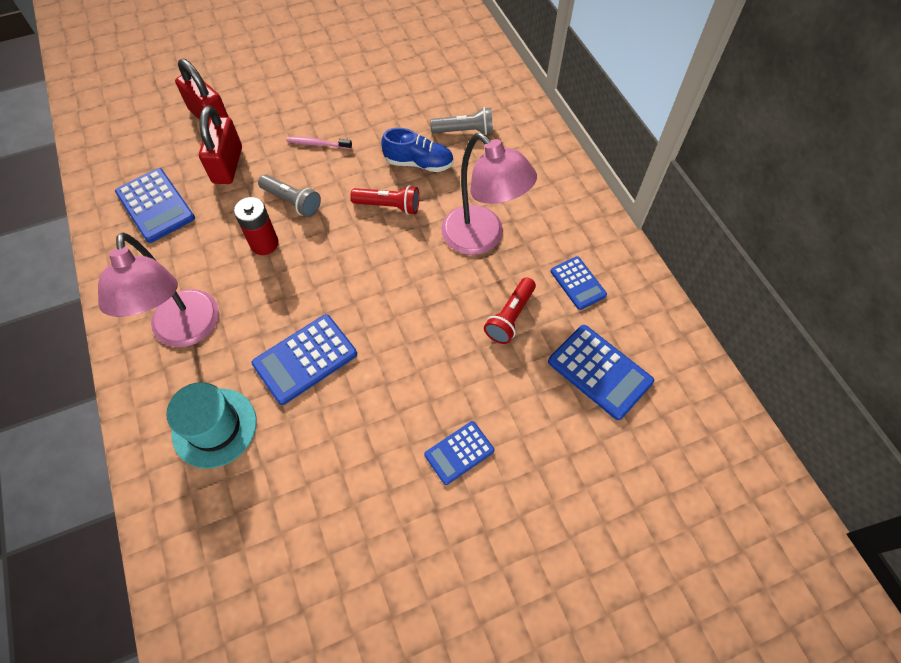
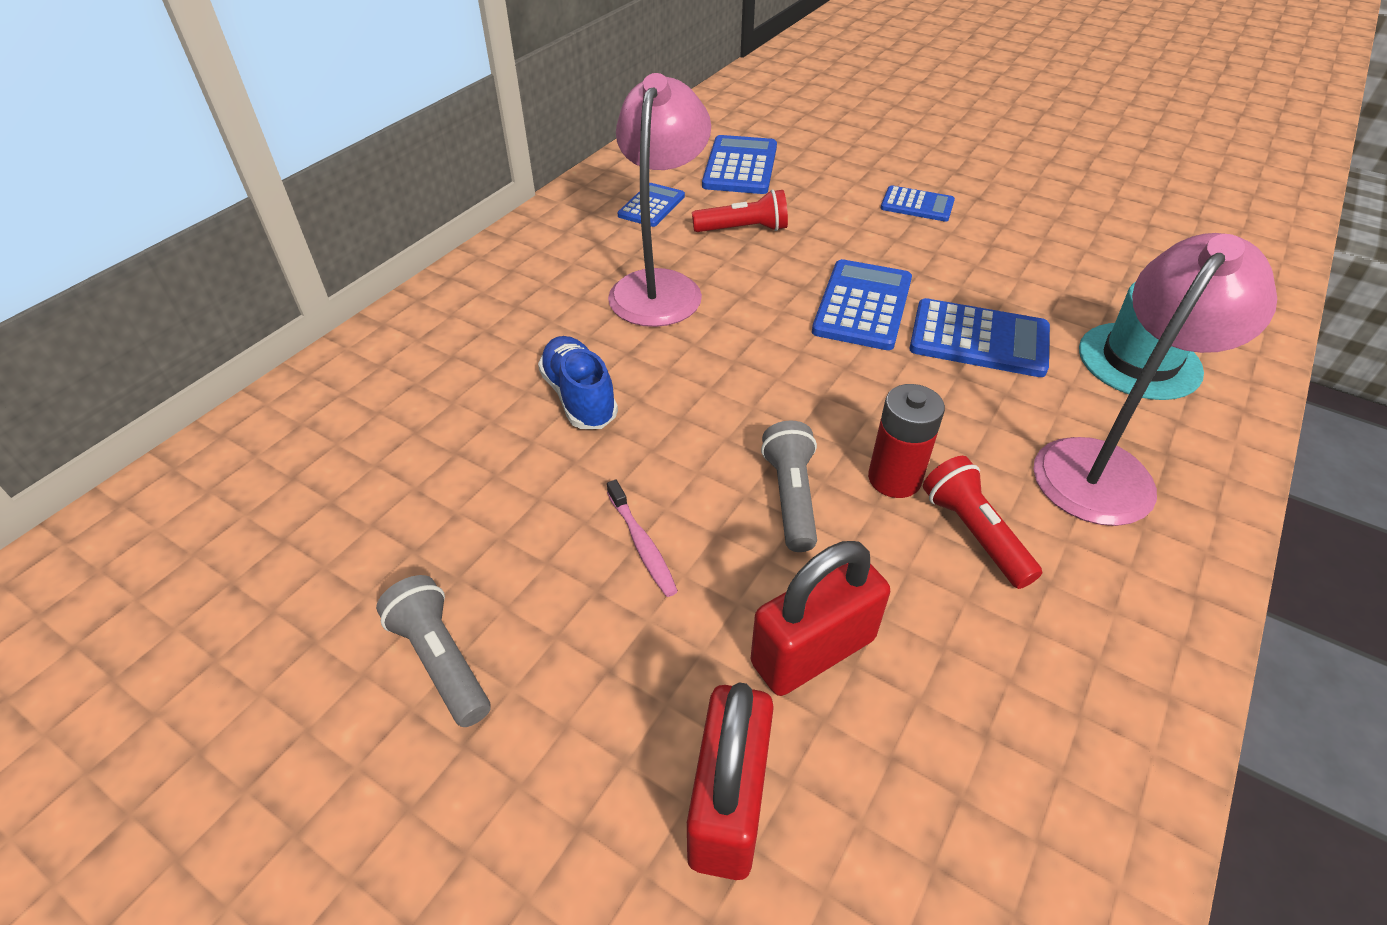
camera: 125 degrees left, 15 degrees down
blue calculator [115,168,195,243] -> blue calculator moved to [812,259,912,350]
red flashlight [350,185,419,215] -> red flashlight moved to [923,456,1042,589]
grey flashlight [430,107,493,135] -> grey flashlight moved to [376,575,490,727]

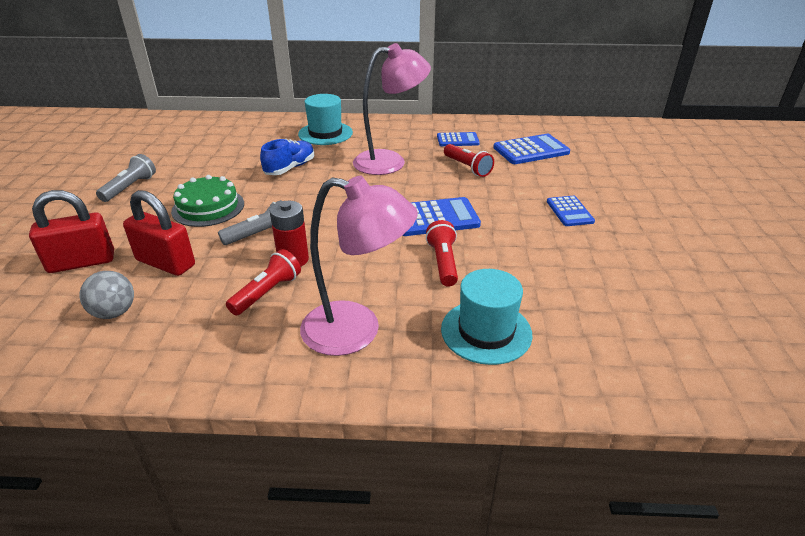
camera: 60 degrees right, 10 degrees down
pink toothbrush [607,480,678,597] -> green cake [171,175,244,227]
blue calculator [909,298,1050,377] -> red flashlight [426,220,458,287]
none -> grey ball [80,271,134,319]
none -> turquoise hat [298,94,353,145]

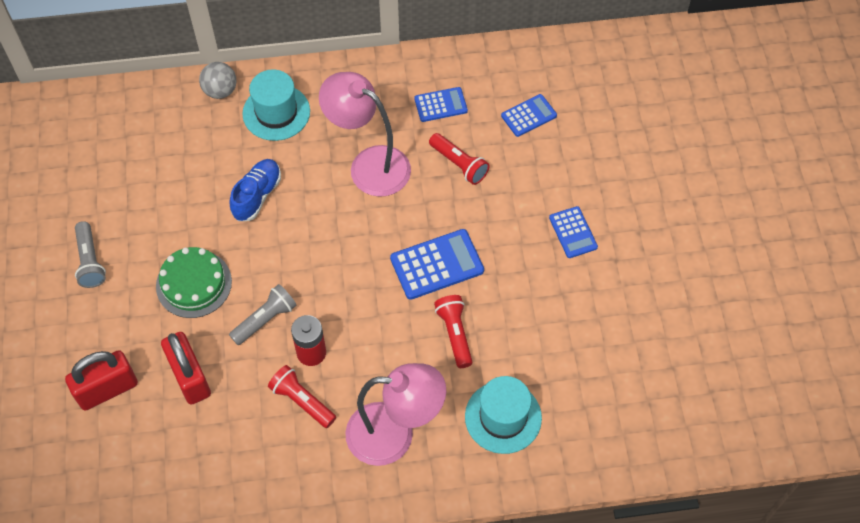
camera: 10 degrees left, 25 degrees up
grey ball [80,271,134,319] -> grey ball moved to [199,62,236,99]
grey flashlight [96,154,156,202] -> grey flashlight turned 150 degrees clockwise [75,221,106,288]
red padlock [123,190,195,276] -> red padlock turned 45 degrees clockwise [161,332,211,405]
red flashlight [226,249,301,316] -> red flashlight turned 75 degrees counterclockwise [268,365,336,428]
pink lamp [353,43,431,175] -> pink lamp turned 120 degrees counterclockwise [319,72,411,197]
blue calculator [493,134,570,164] -> blue calculator [501,94,557,137], size x0.63

